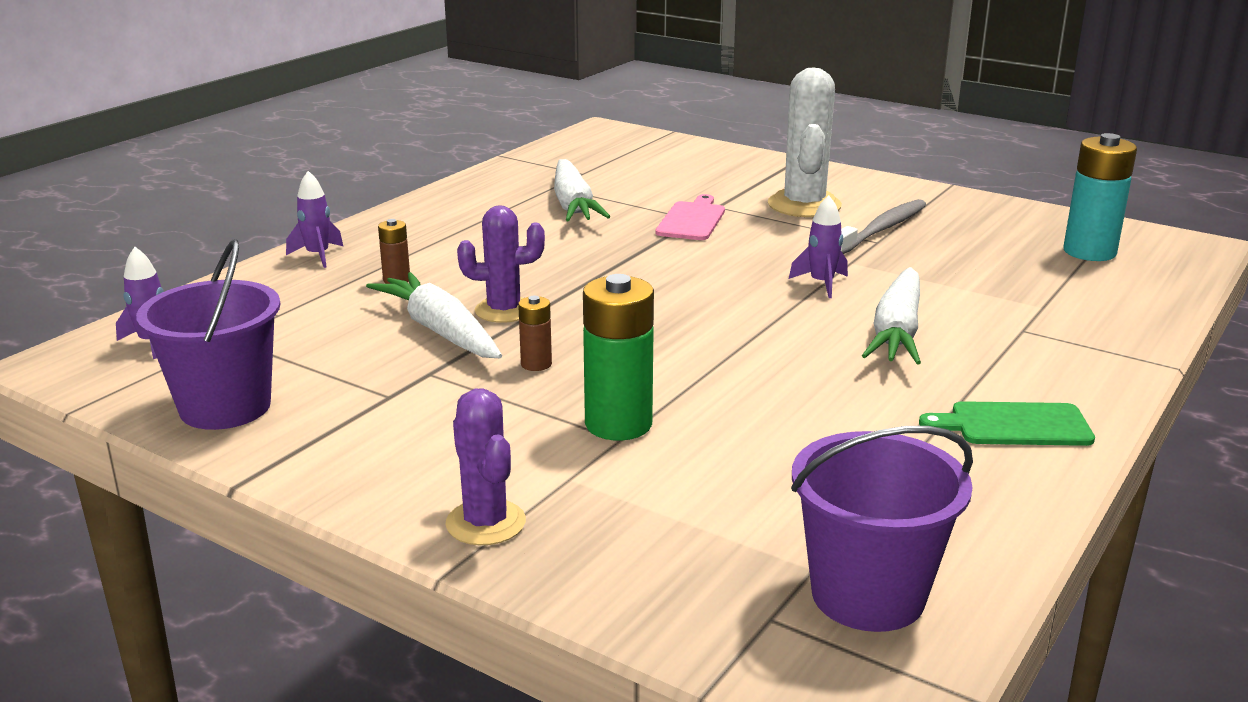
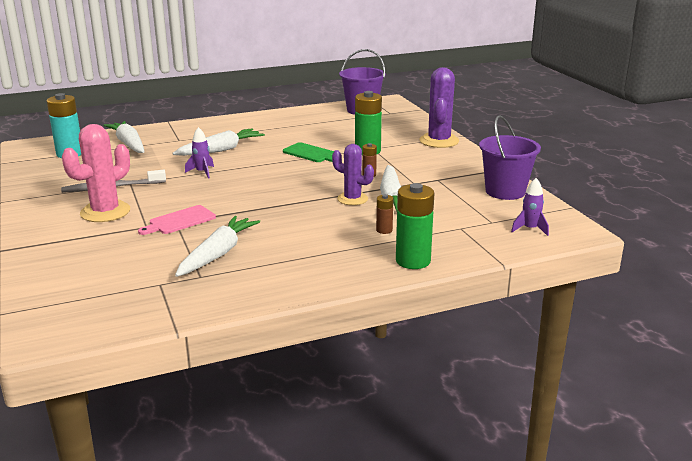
camera: 145 degrees left, 0 degrees up
purple rocket [286,171,343,268] -> green battery [396,183,434,269]
purple cactus [446,388,526,545] -> purple cactus [420,67,459,148], size x1.52
white cactus [768,68,842,217] -> pink cactus [62,124,130,222]
green cutting board [919,401,1095,446] -> green cutting board moved to [283,142,334,162]
none -> white carrot [103,121,144,153]

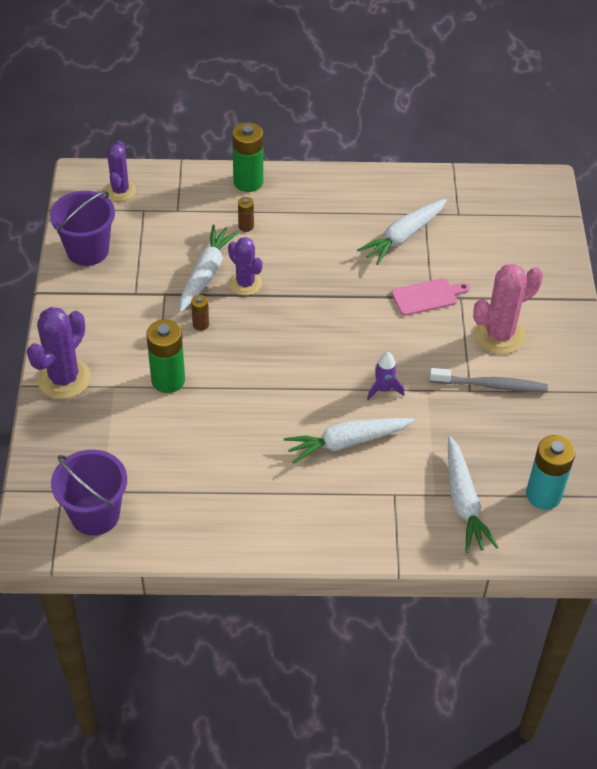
camera: 160 degrees left, 25 degrees up
green cutting board [283,142,334,162] -> none
purple rocket [511,178,549,236] -> purple cactus [105,141,136,201]

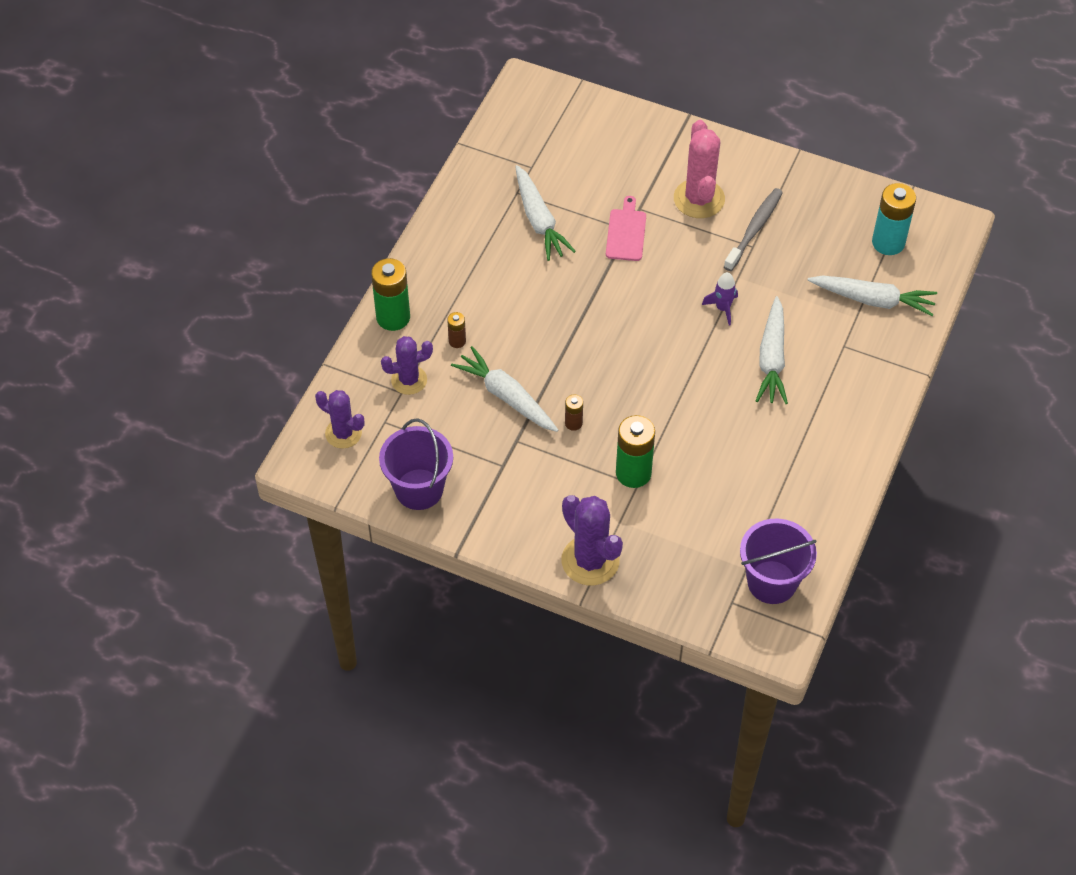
camera: 65 degrees left, 5 degrees up
purple cactus [228,237,263,295] -> purple cactus moved to [381,336,433,395]

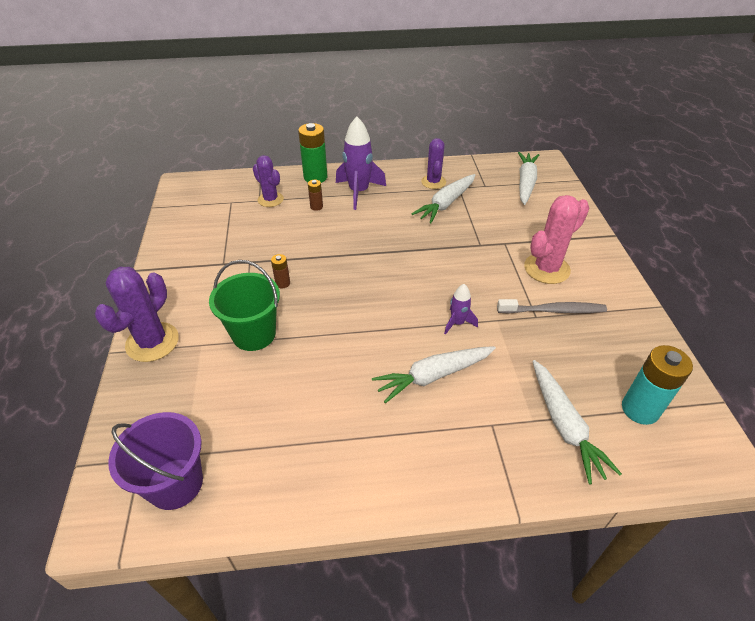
camera: 60 degrees right, 10 degrees down
purple cactus [315,390,365,448] -> purple cactus moved to [421,138,446,189]
purple bucket [379,419,453,510] -> none
white carrot [451,346,558,432] -> white carrot moved to [518,152,539,205]
pink cutting board [606,196,646,261] -> none
green battery [616,415,655,488] -> green bucket [209,260,280,351]
none -> purple rocket [336,117,386,210]

